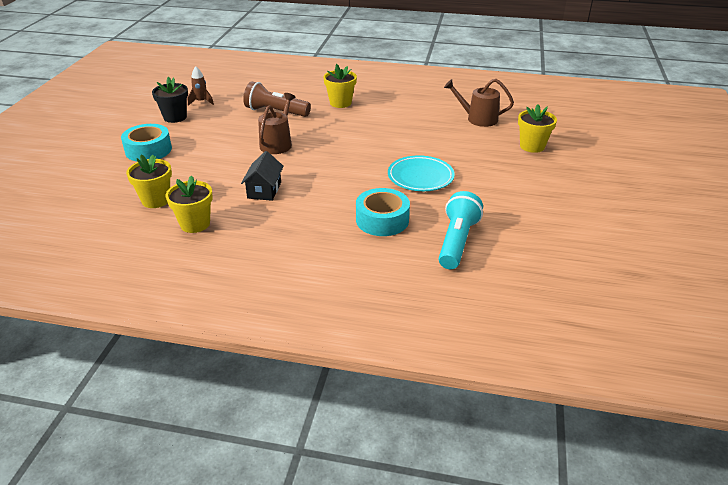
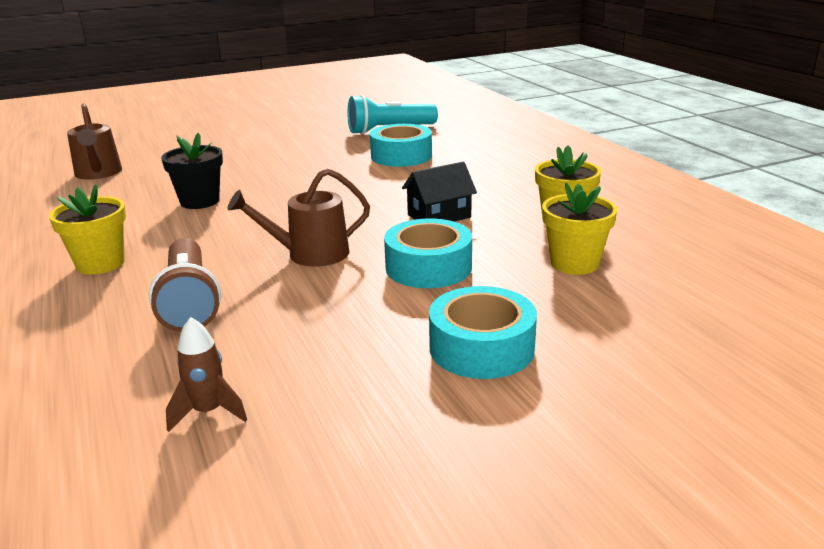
camera: 125 degrees left, 10 degrees down
black flower pot [152,77,188,123] -> black flower pot moved to [161,133,223,209]
turquoise plate [388,155,455,191] -> none
yellow flower pot [518,104,557,153] -> none
none -> turquoise tape [384,219,472,288]

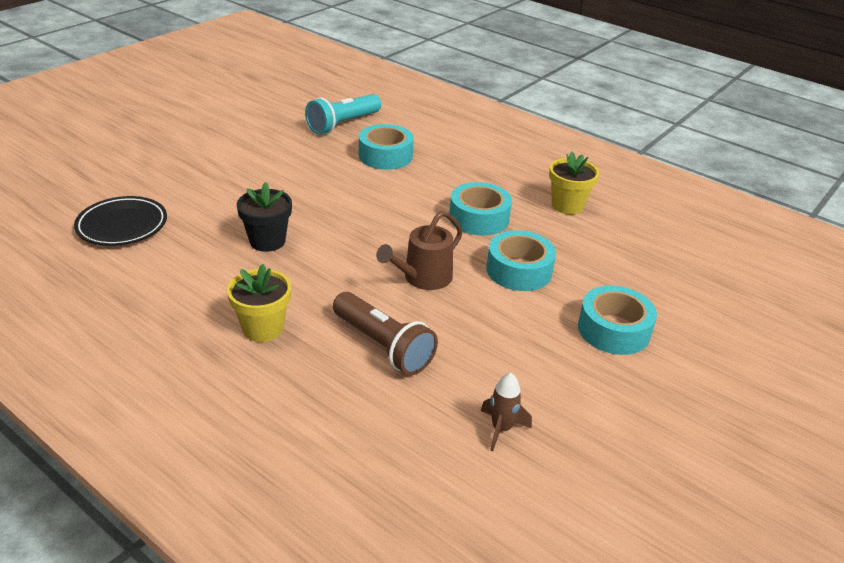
camera: 30 degrees left, 10 degrees up
brown watering can [67,103,122,180] -> black plate [74,196,167,246]
black house [402,162,477,222] -> turquoise tape [449,182,512,236]
yellow flower pot [542,183,617,275] -> none

